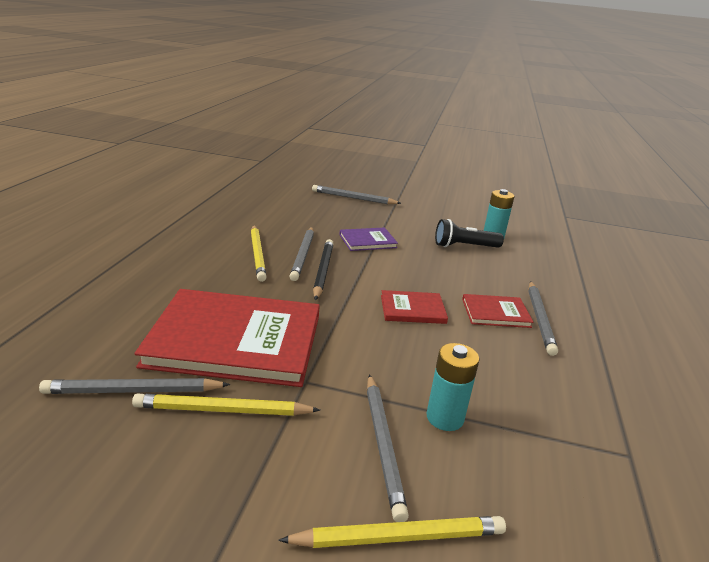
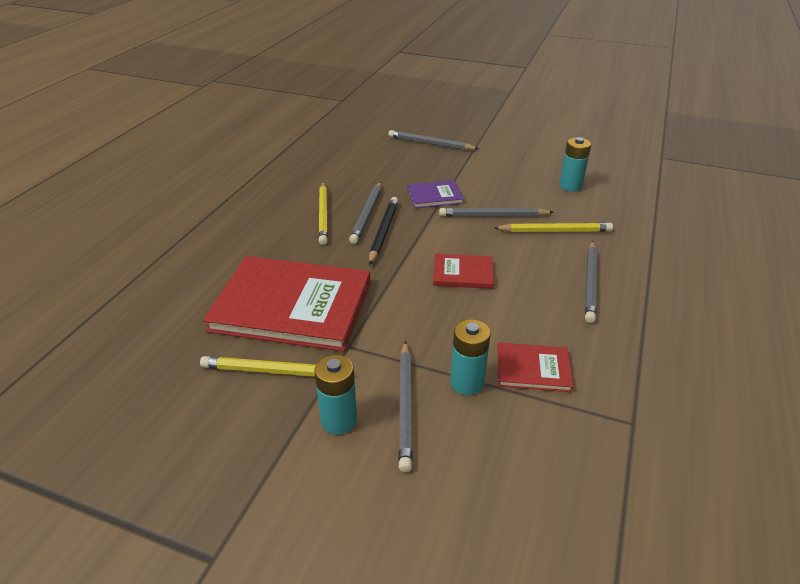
camera: 10 degrees right, 10 degrees up
grey pencil [39,378,230,394] -> grey pencil moved to [439,208,554,217]
yellow pencil [278,516,506,548] -> yellow pencil moved to [494,222,613,232]
black flashlight [435,219,504,248] -> none
red book [462,294,534,328] -> red book moved to [498,343,573,392]
none -> turquoise battery [314,355,357,434]

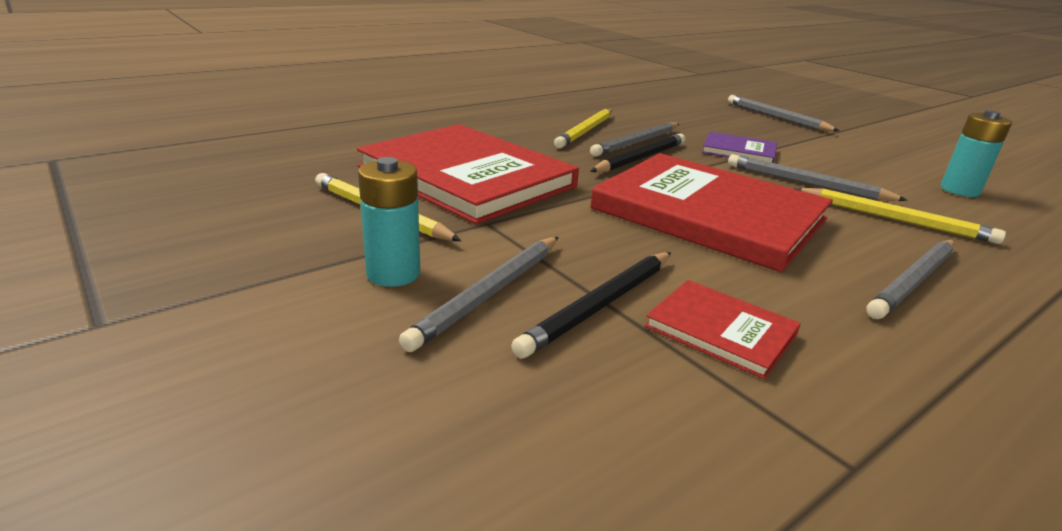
camera: 30 degrees right, 10 degrees down
red book [433,254,494,289] -> red book [590,153,833,272], size x2.19
turquoise battery [450,319,491,395] -> black pencil [511,252,671,359]

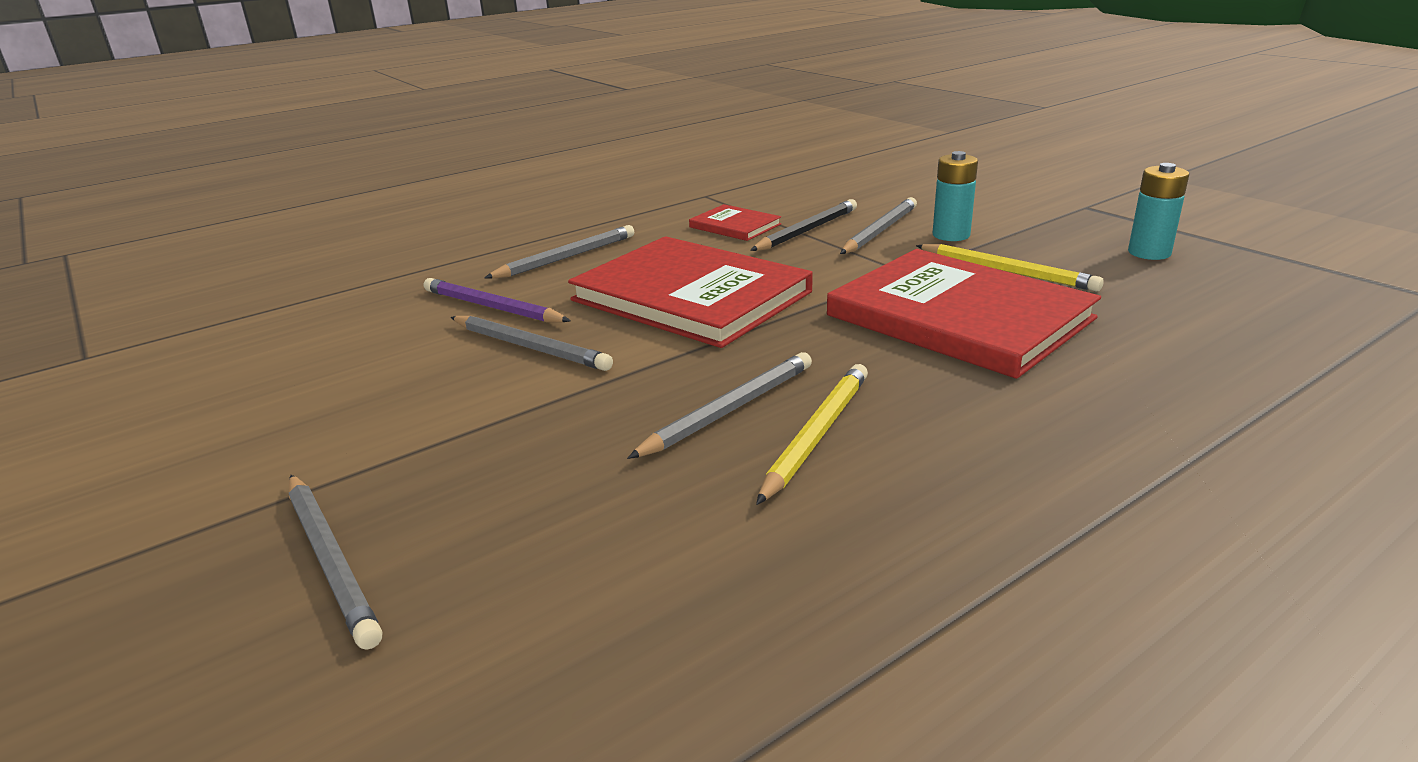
camera: 175 degrees left, 0 degrees up
black pencil [590,133,685,172] -> none
purple book [702,132,777,163] -> none
yellow pencil [794,188,1006,244] -> purple pencil [424,278,571,322]
turquoise battery [941,110,1012,197] -> turquoise battery moved to [1128,163,1189,260]

